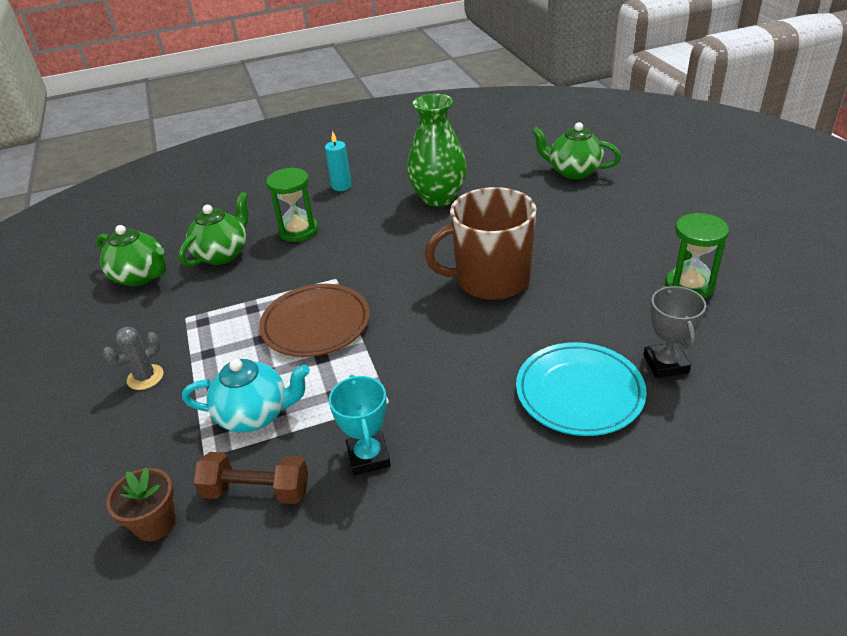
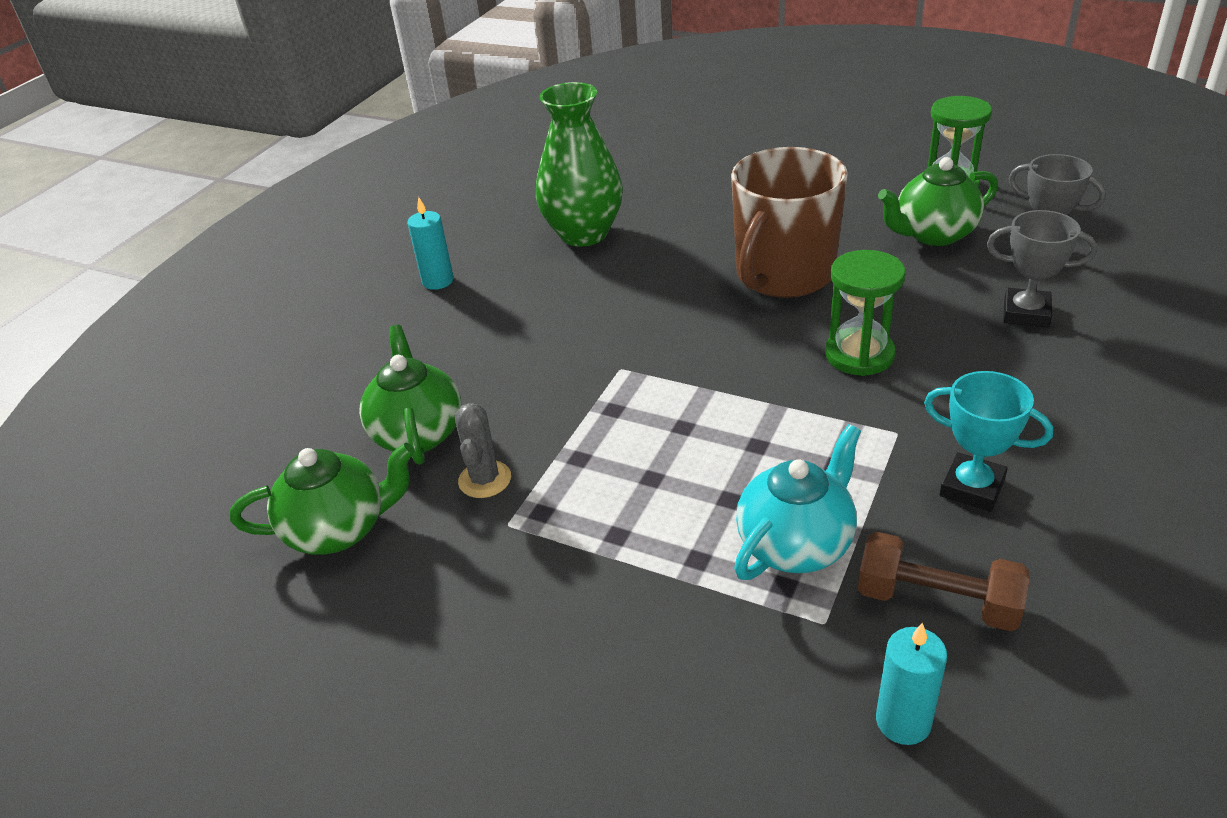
camera: 45 degrees left, 0 degrees up
grey cactus [103,326,164,390] -> grey cactus moved to [455,403,511,498]
brown flower pot [106,467,176,541] -> turquoise candle [876,622,947,745]
brown dumbbell [193,452,308,504] -> brown dumbbell turned 60 degrees clockwise [858,532,1030,631]
brown plate [259,284,370,357] -> none
green hourglass [266,168,318,242] -> green hourglass moved to [825,250,905,376]
turquoise plate [516,342,647,436] -> grey trophy [987,210,1097,327]
green teapot [532,122,621,179] -> green teapot moved to [878,157,998,246]

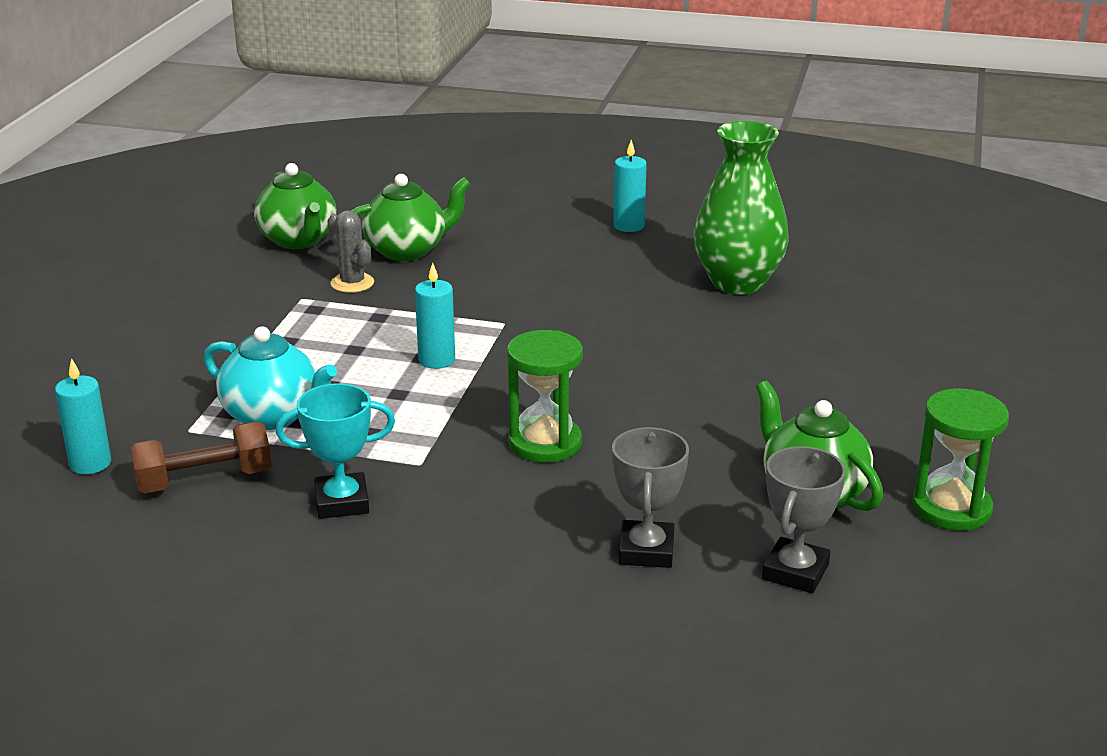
camera: 75 degrees right, 10 degrees down
grey cactus [455,403,511,498] -> grey cactus turned 60 degrees clockwise [328,210,374,293]
brown mug [731,147,848,298] -> none
brown dumbbell [858,532,1030,631] -> brown dumbbell turned 60 degrees clockwise [130,422,272,493]
turquoise trophy [924,371,1053,512] -> turquoise trophy turned 60 degrees clockwise [276,383,395,519]
none -> turquoise candle [415,263,455,369]

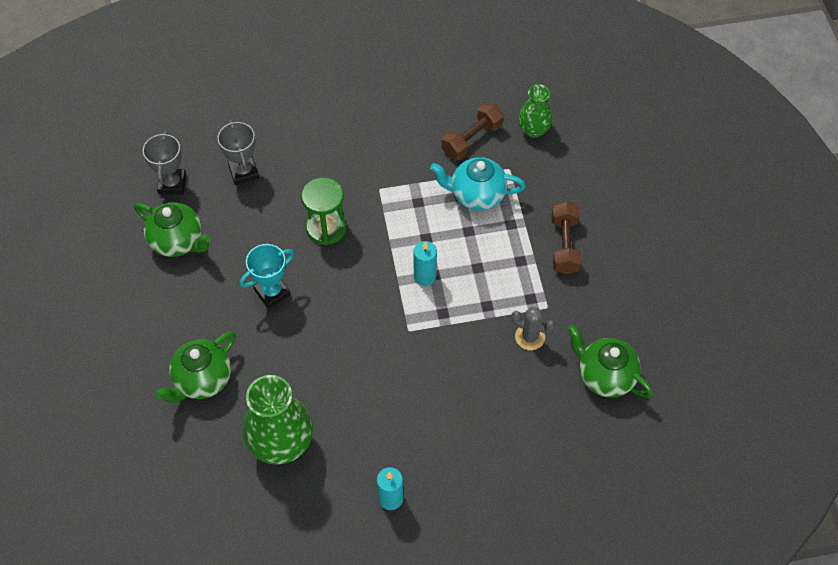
camera: 155 degrees right, 30 degrees up
turquoise candle [55,358,111,474] -> green vase [518,84,553,138]
turquoise trophy [276,383,395,519] -> turquoise trophy moved to [240,244,294,309]
green teapot [351,174,471,261] -> green teapot moved to [155,331,236,403]
green hourglass [912,388,1009,531] -> none
none -> brown dumbbell [551,201,582,274]

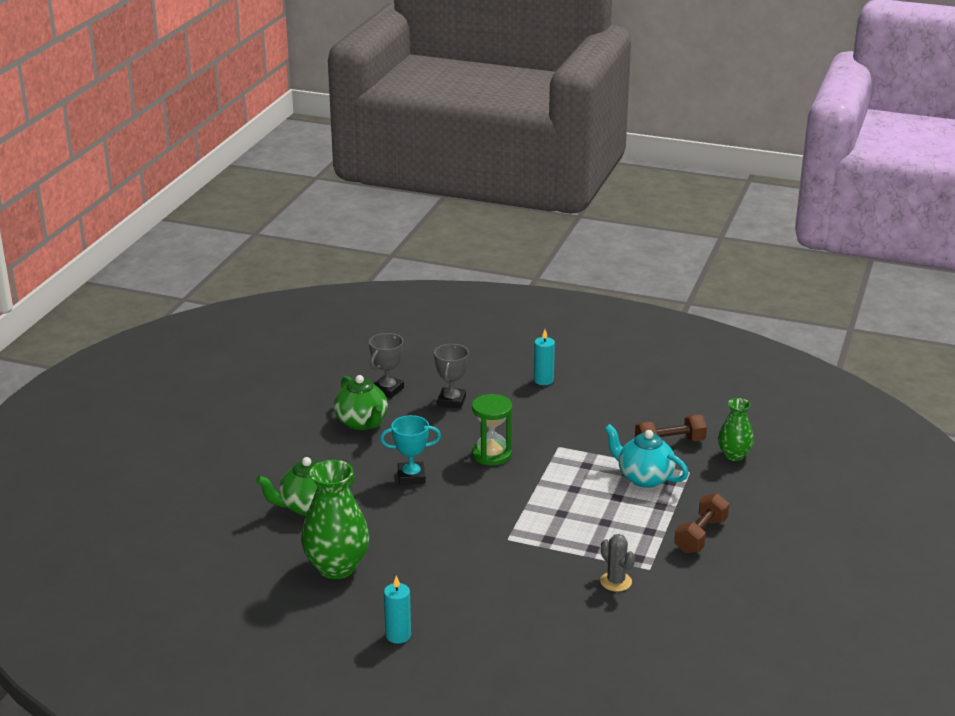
camera: 30 degrees right, 30 degrees down
turquoise candle [414,241,437,286] -> turquoise candle moved to [534,329,555,385]
green teapot [567,324,653,398] -> none

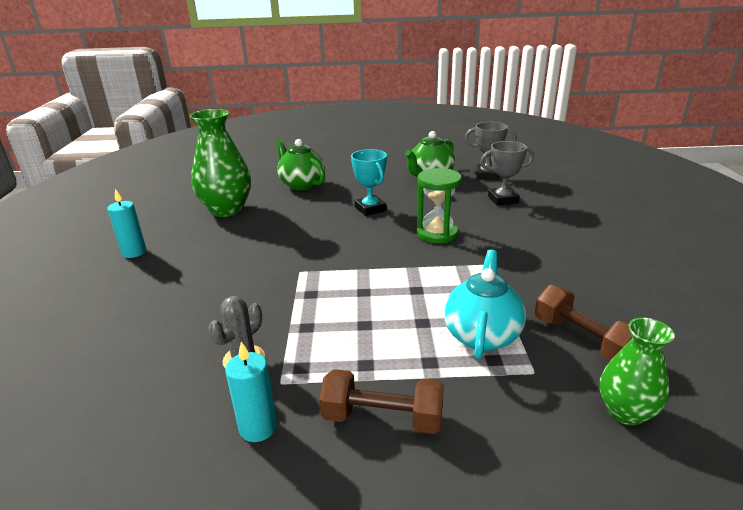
camera: 70 degrees right, 0 degrees up
turquoise candle [534,329,555,385] -> turquoise candle moved to [225,342,277,442]

